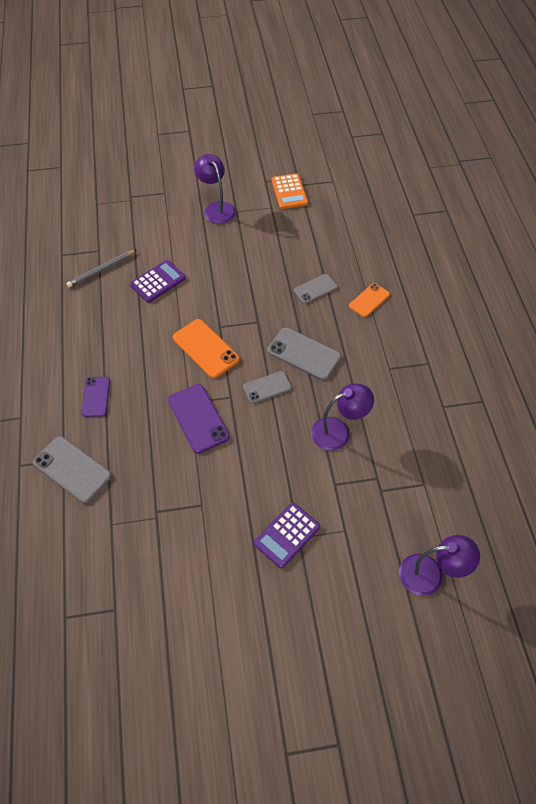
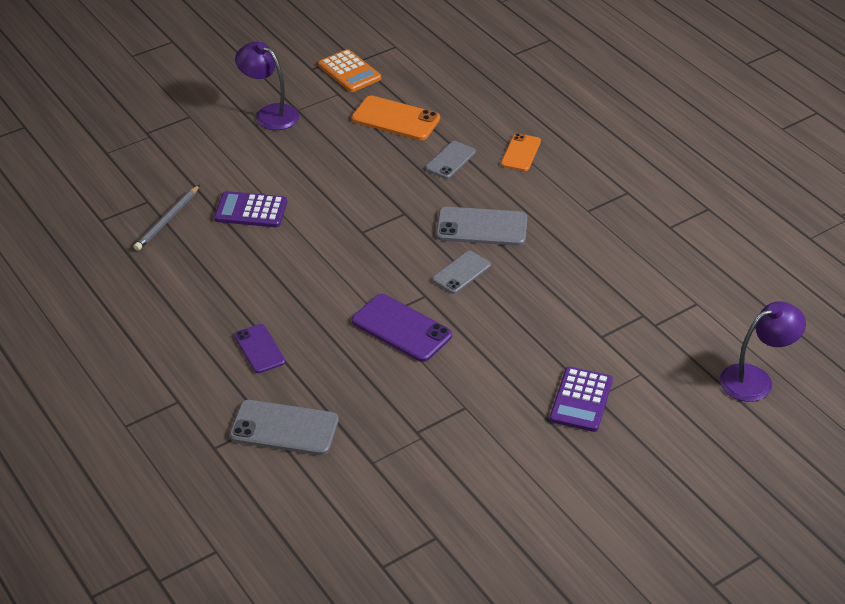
camera: 25 degrees left, 15 degrees down
purple calculator [130,260,186,303] -> purple calculator turned 105 degrees counterclockwise [214,191,287,227]
orange phone [173,319,240,378] -> orange phone moved to [352,95,440,140]
purple lamp [311,384,374,451] -> none

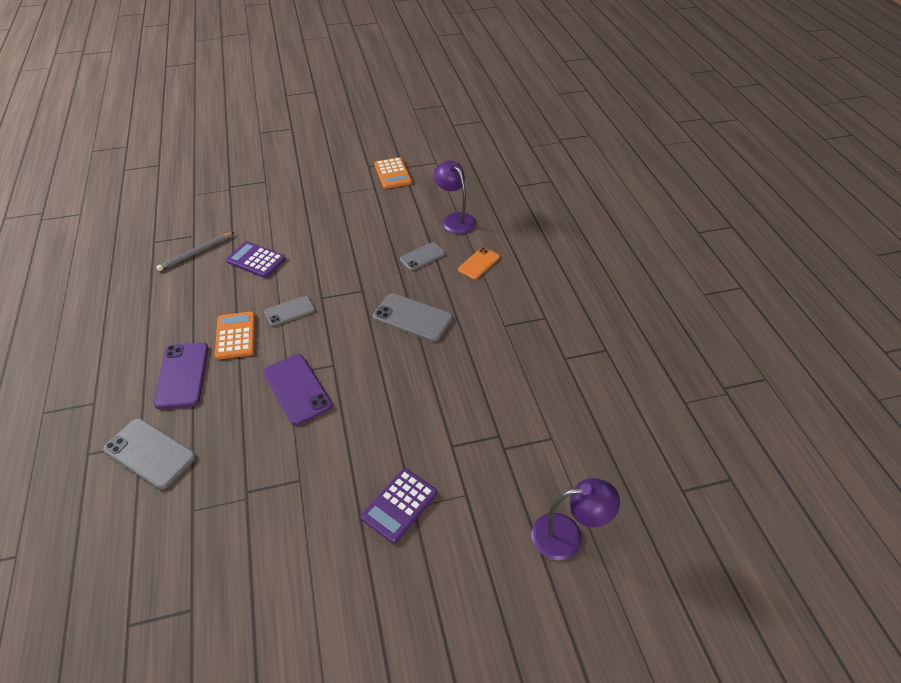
camera: 20 degrees right, 5 degrees up
purple phone [234,324,285,373] -> purple phone [154,342,208,409], size x1.57
purple lamp [235,42,299,130] -> purple lamp moved to [433,161,476,234]
orange phone [352,95,440,140] -> none
grey phone [432,251,491,294] -> grey phone moved to [264,296,315,326]
none -> orange calculator [215,311,255,359]

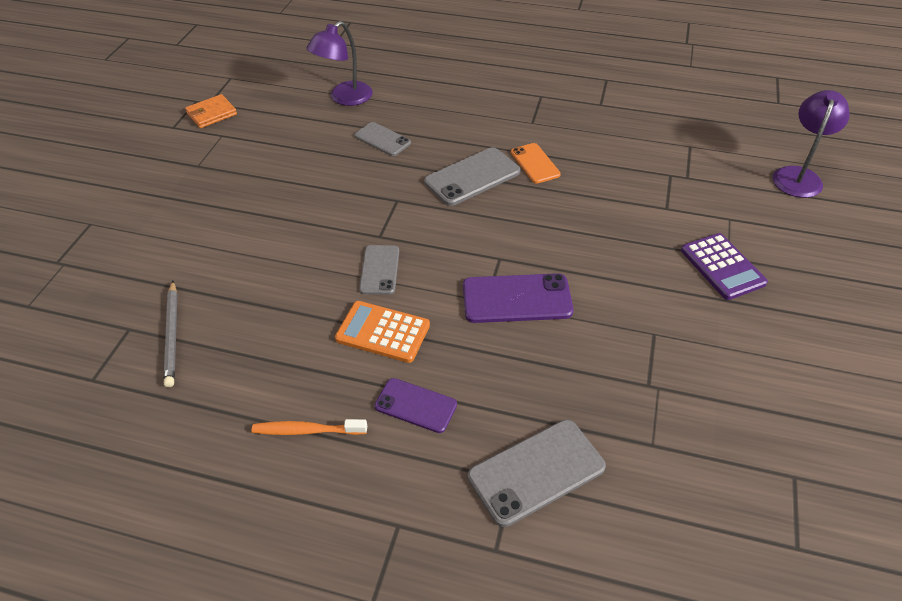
camera: 60 degrees left, 0 degrees up
purple phone [154,342,208,409] -> purple phone [375,378,457,433], size x0.64
purple calculator [226,241,286,278] -> none
orange calculator [374,157,412,189] -> orange wallet [185,94,237,128]
grey phone [400,242,445,271] -> grey phone turned 45 degrees counterclockwise [354,122,411,156]
purple lamp [433,161,476,234] -> purple lamp turned 45 degrees counterclockwise [306,21,373,106]
orange phone [458,247,500,279] -> orange phone moved to [511,143,561,183]
none -> orange toothbrush [252,419,367,435]

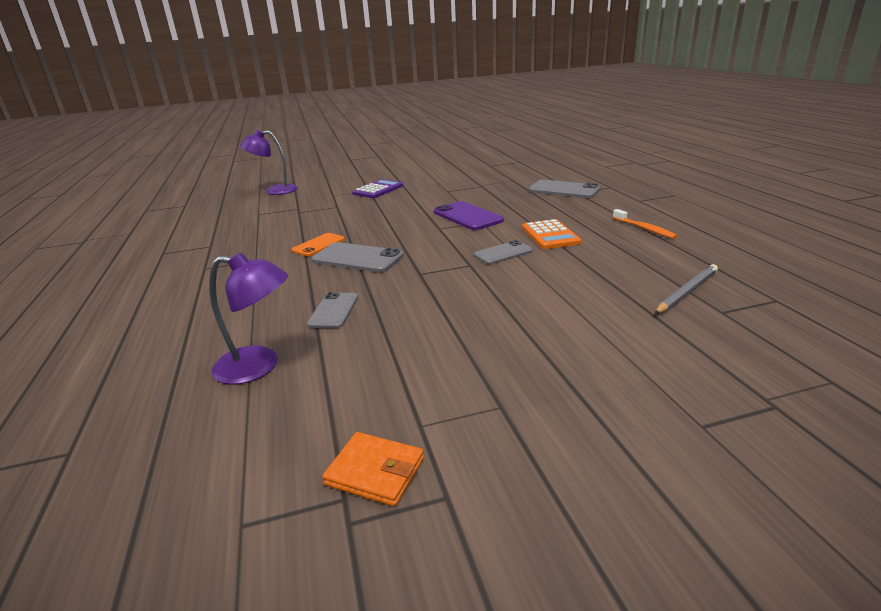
camera: 120 degrees left, 20 degrees down
purple phone [375,378,457,433] -> none

